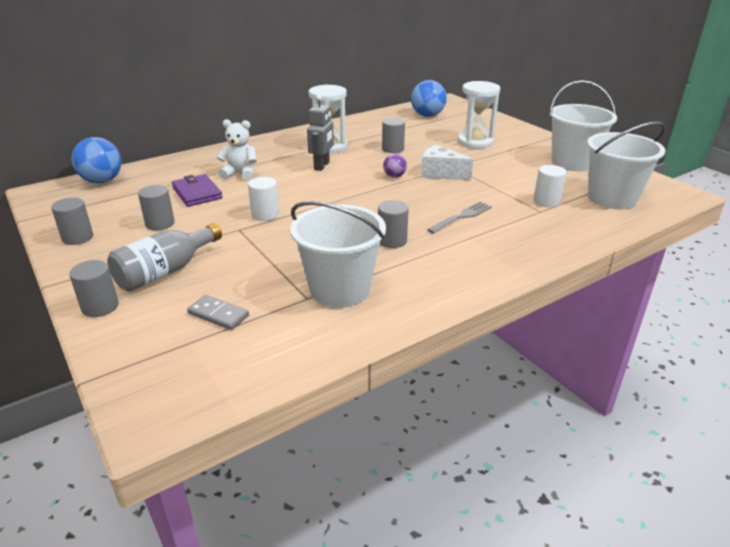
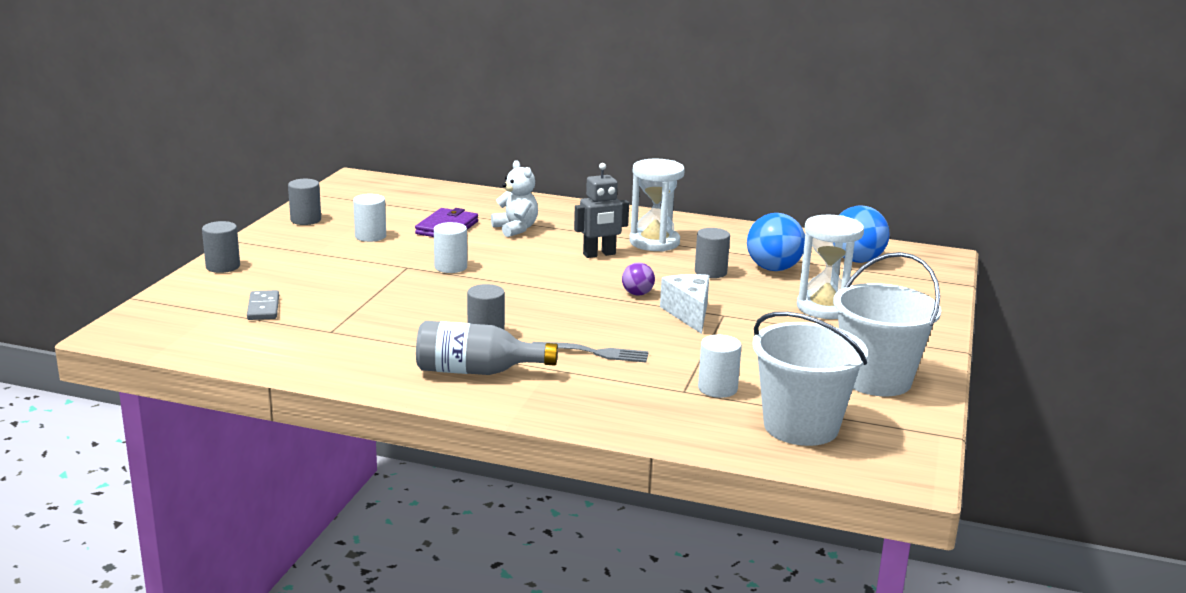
camera: 50 degrees right, 10 degrees down
blue ball [72,137,121,183] -> blue ball moved to [747,213,805,271]
grey bottle [107,223,222,292] -> grey bottle moved to [416,321,558,375]
grey cylinder [138,185,175,230] -> white cylinder [353,194,386,242]
white bucket [290,201,386,308] -> none

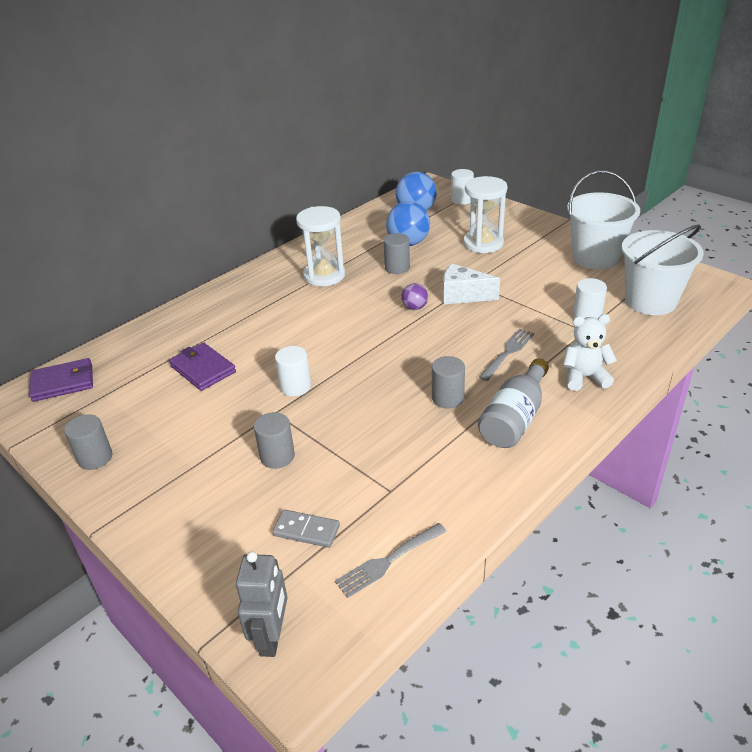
camera: 60 degrees left, 15 degrees up
grey cylinder [202,221,240,273] -> grey cylinder moved to [254,412,295,469]
white cylinder [353,194,386,242] -> white cylinder moved to [451,169,474,205]
white teddy bear [491,160,538,237] -> white teddy bear moved to [563,314,617,391]
grey robot [574,163,629,258] -> grey robot moved to [236,552,287,657]
none -> purple wallet [29,358,93,402]
none -> grey fork [335,523,447,598]

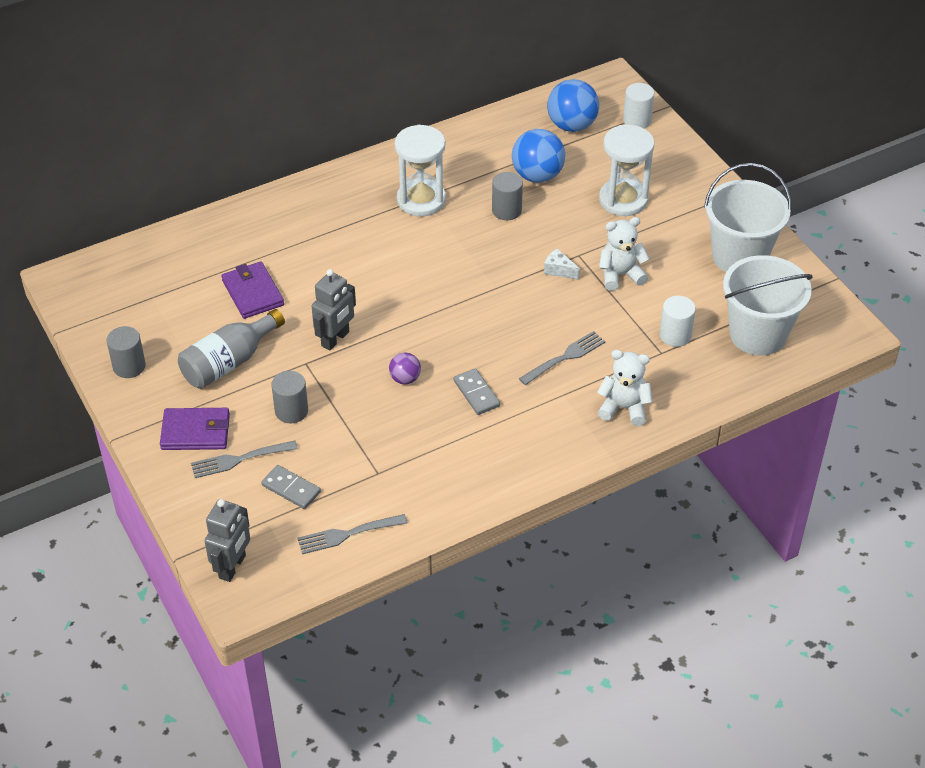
camera: 15 degrees right, 10 degrees up
purple wallet [29,358,93,402] -> purple wallet moved to [160,408,230,450]
white cylinder [275,346,311,396] -> grey robot [312,269,356,351]
purple ball [401,283,428,310] -> purple ball moved to [389,352,421,384]
grey cylinder [432,356,465,408] -> grey domino [454,368,500,415]
white cheese [443,264,500,305] -> white cheese [544,249,580,280], size x0.56
grey bottle [478,358,549,448] -> grey bottle moved to [178,309,285,389]
none -> grey fork [191,441,298,478]
none -> white teddy bear [599,217,650,291]

